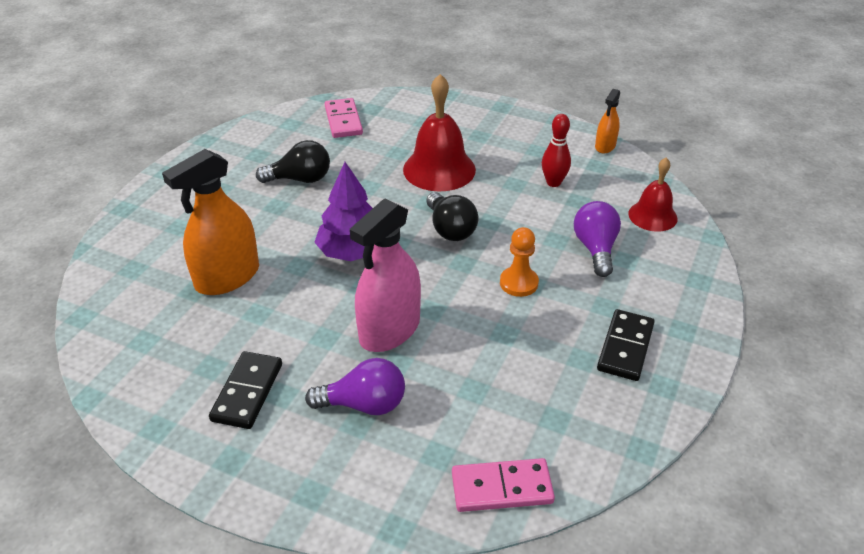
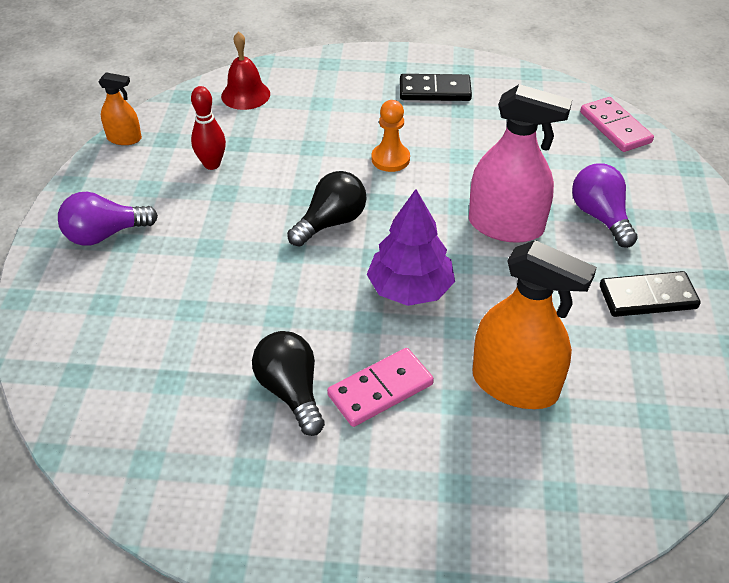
camera: 110 degrees left, 5 degrees up
pink domino [325,98,363,138] -> pink domino moved to [327,348,434,427]
red bell [403,74,476,191] -> none
purple light bulb [574,201,621,277] -> purple light bulb moved to [58,192,158,246]

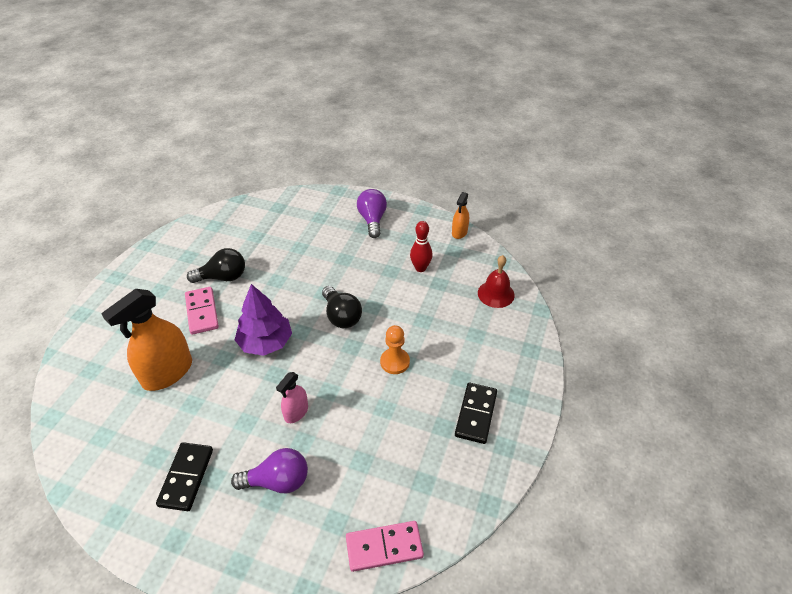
camera: 105 degrees right, 0 degrees up
pink spray bottle [469,84,572,243] -> pink spray bottle [276,372,308,423], size x0.52

